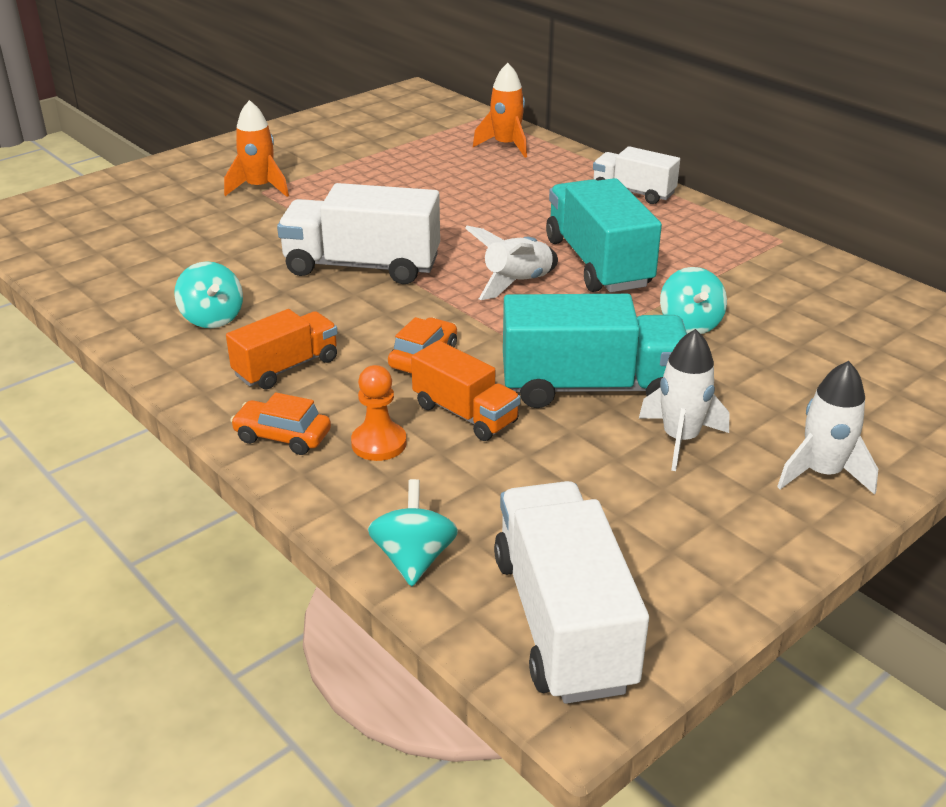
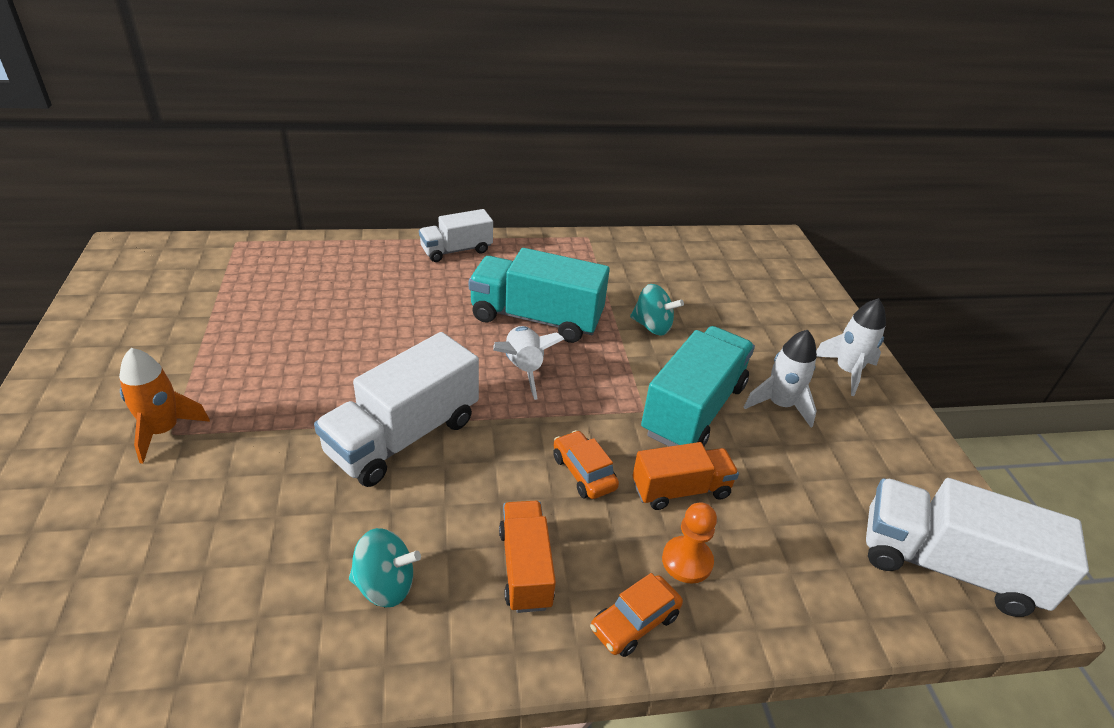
camera: 60 degrees left, 5 degrees up
turquoise spinning top [368,479,458,586] -> none
orange rocket [473,63,527,158] -> none

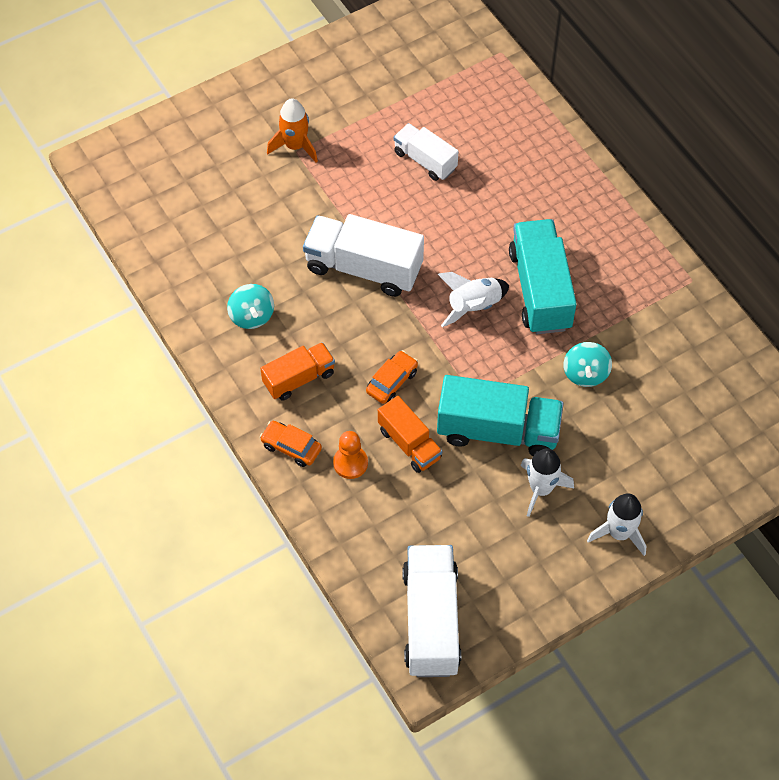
camera: 70 degrees right, 20 degrees up
white truck [419,209,493,262] -> white truck moved to [394,123,459,181]

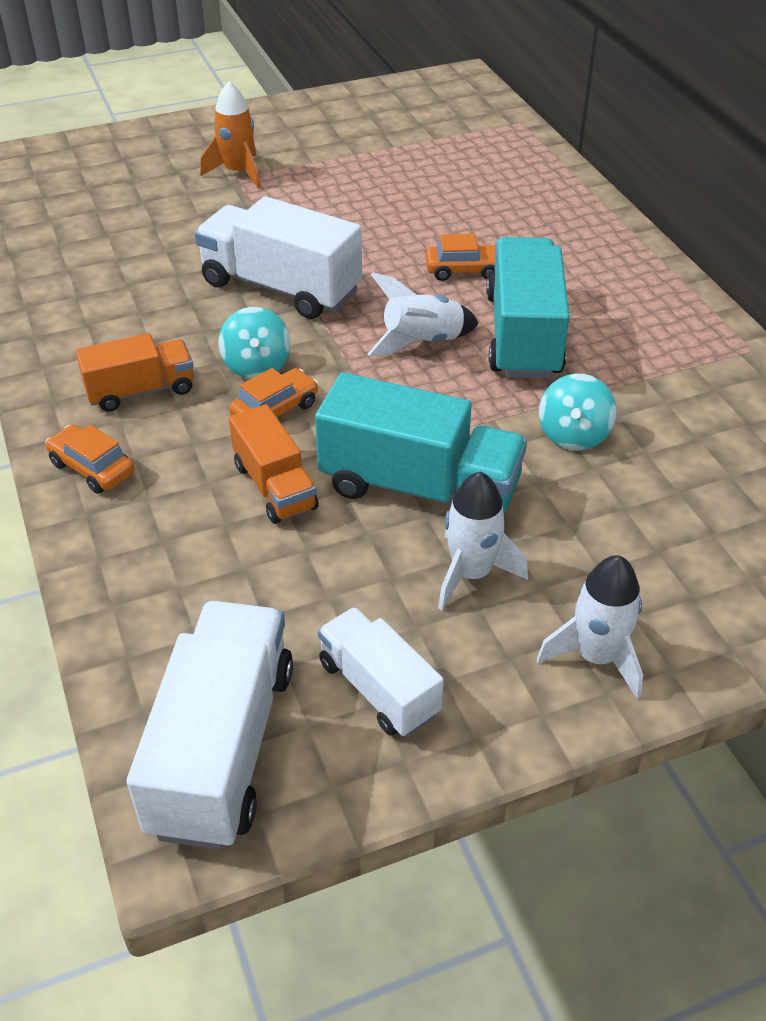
camera: 10 degrees right, 15 degrees down
turquoise spinning top [227,284,274,329] -> turquoise spinning top moved to [219,307,290,379]
orange pawn [333,431,368,479] -> none
white truck [394,123,459,181] -> white truck moved to [318,607,443,737]
none -> orange car [426,234,495,281]

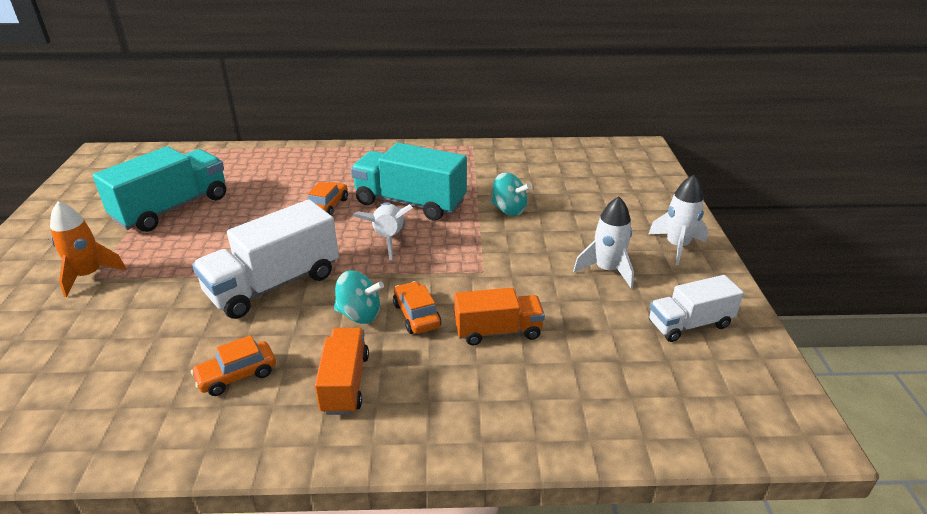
camera: 70 degrees left, 10 degrees down
orange car [45,425,135,494] -> orange car moved to [191,335,276,396]
white truck [127,601,293,850] -> none
turquoise truck [315,372,527,513] -> turquoise truck moved to [92,146,226,232]

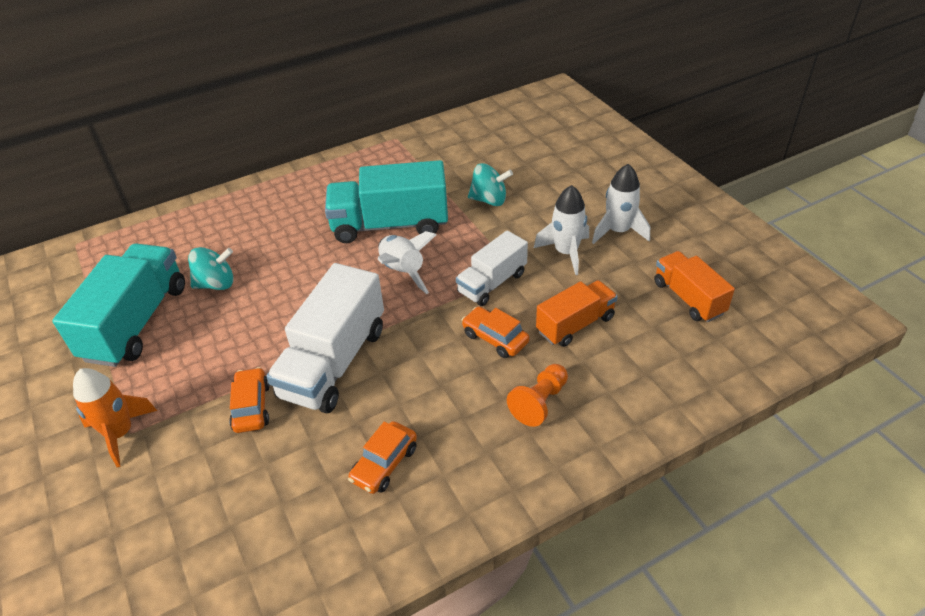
camera: 25 degrees left, 10 degrees up
orange car [308,182,348,216] -> orange car moved to [229,367,270,433]
orange truck [315,328,369,415] -> orange truck moved to [654,251,735,322]
turquoise spinning top [334,270,384,324] -> turquoise spinning top moved to [188,247,234,290]
white rocket [649,175,708,265] -> white rocket moved to [534,185,589,275]
white truck [649,275,744,342] -> white truck moved to [456,231,528,306]
none -> orange pawn [507,364,568,427]

